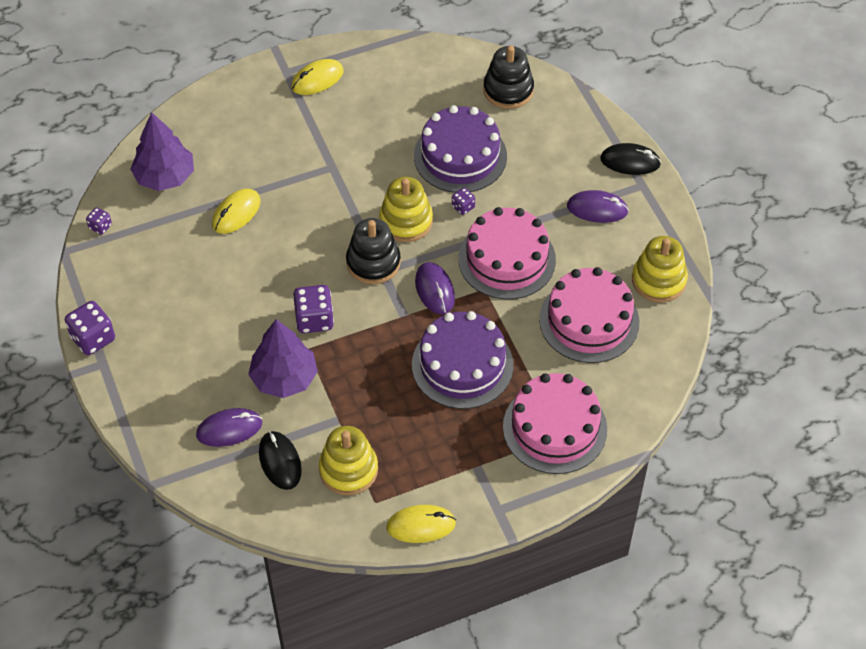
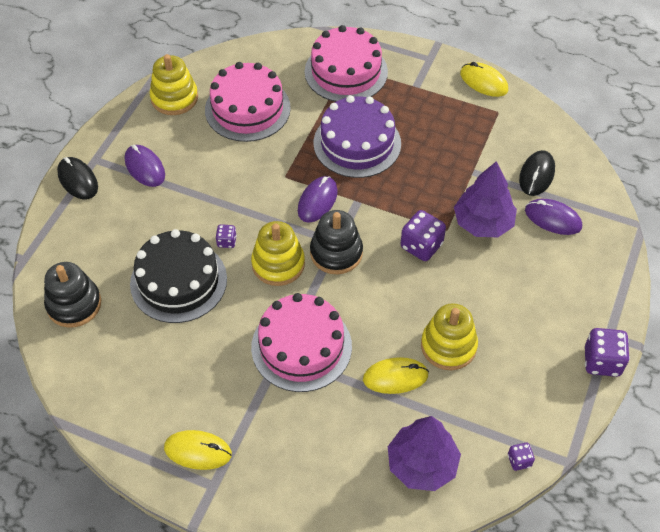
camera: 135 degrees left, 0 degrees up
yellow stacking toy [319,426,378,495] -> yellow stacking toy moved to [421,303,478,370]
purple cake [414,105,507,193] -> black cake [130,229,227,323]
pink cake [458,207,556,299] -> pink cake moved to [251,293,352,392]

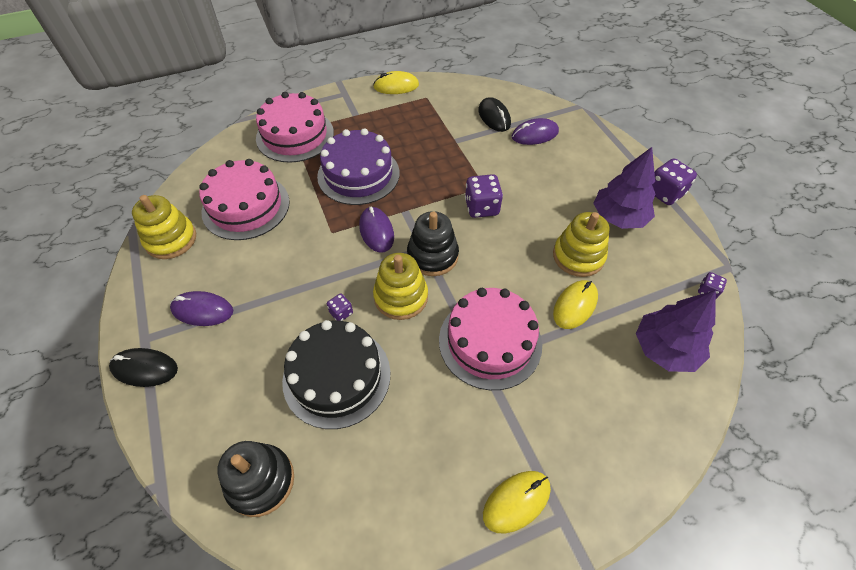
camera: 45 degrees left, 0 degrees up
purple tree [454,161,517,237] -> purple tree moved to [593,147,655,229]

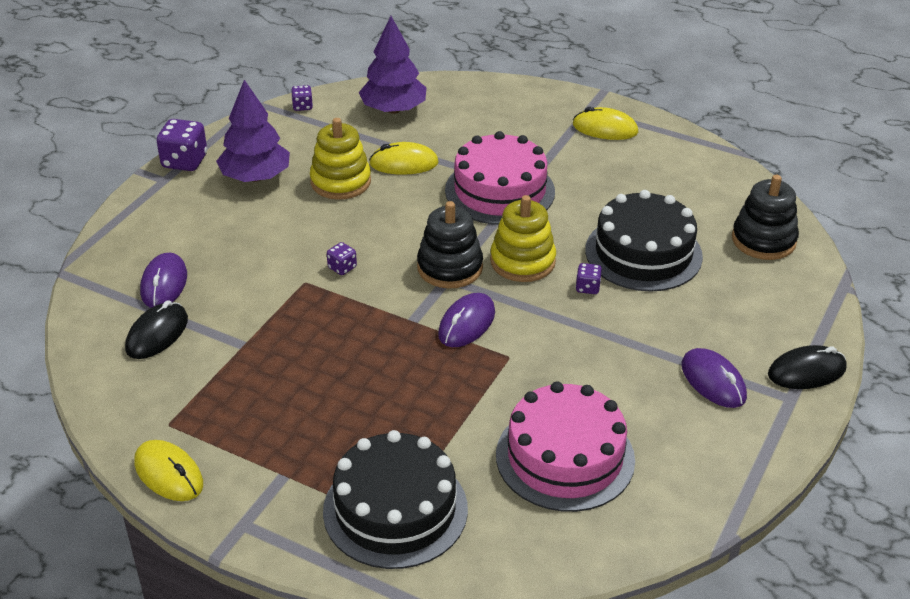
camera: 130 degrees left, 15 degrees down
black mouse [109,348,178,387] -> black mouse turned 75 degrees counterclockwise [768,345,847,389]
yellow stacking toy [132,195,196,259] -> none
pink cake [256,92,334,163] -> black cake [323,430,468,569]
purple cake [317,128,400,205] -> none
purple dice [465,174,503,218] -> purple dice [327,242,357,275], size x0.53
purple mouse [512,118,559,145] -> purple mouse turned 60 degrees clockwise [140,252,187,308]

